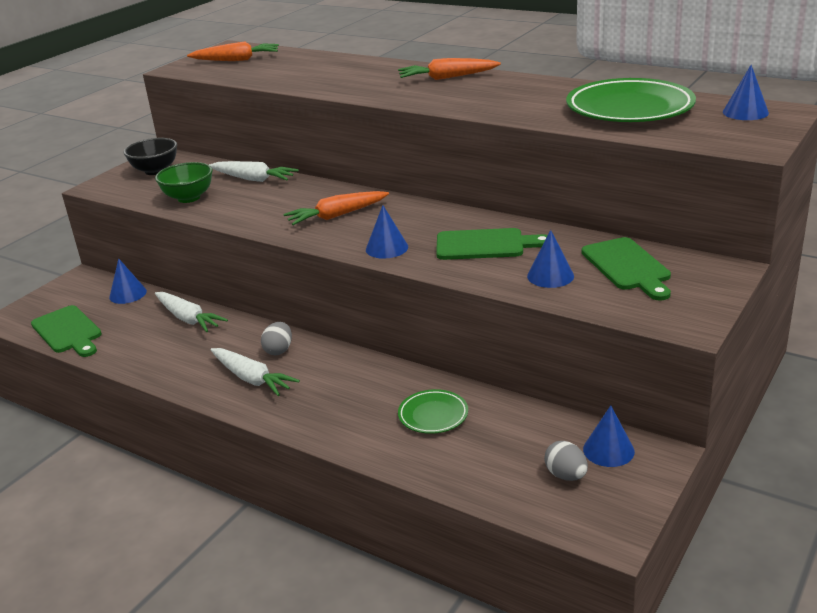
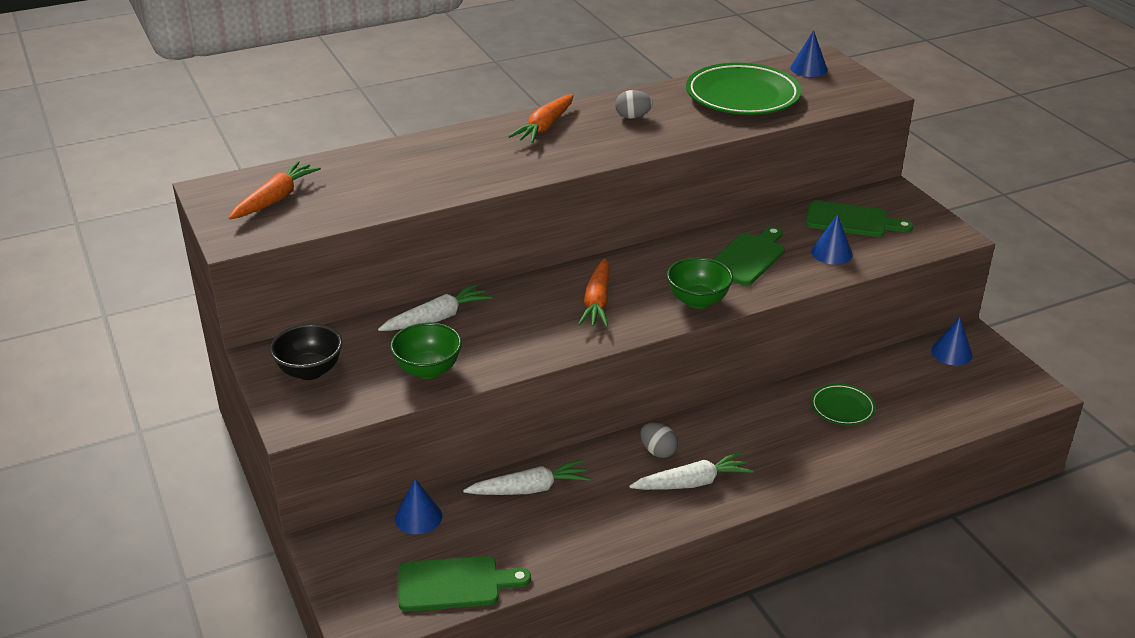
camera: 60 degrees left, 5 degrees up
blue cone [366,205,408,259] -> green bowl [667,257,733,309]
grey egg [544,441,588,481] -> grey egg moved to [615,90,653,119]

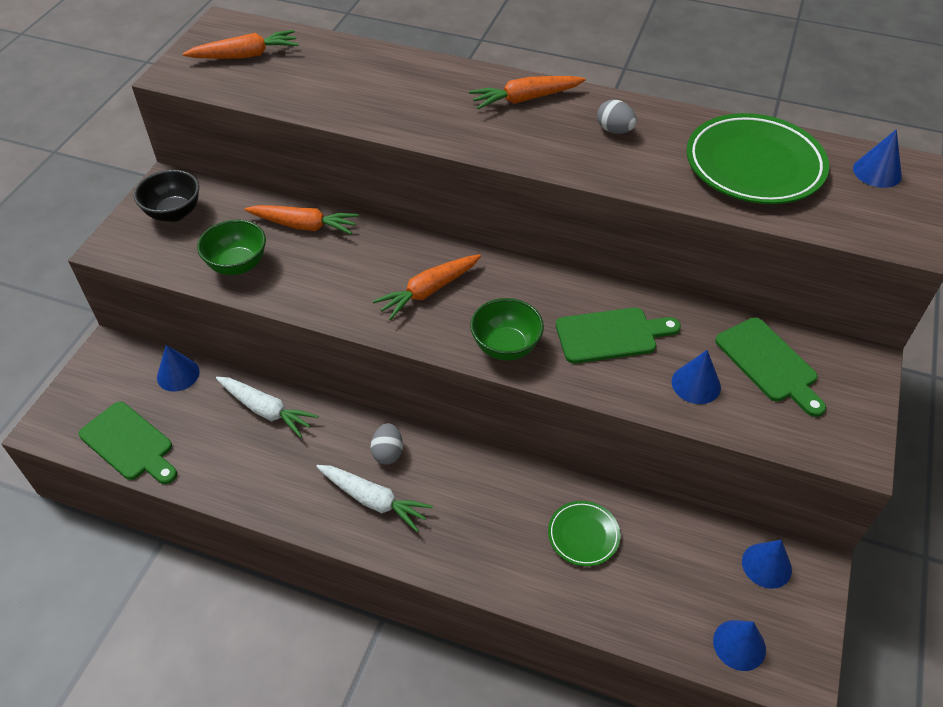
camera: 45 degrees right, 15 degrees up
white carrot [378,284,492,331] -> orange carrot [244,205,359,234]
none -> blue cone [713,620,766,671]

